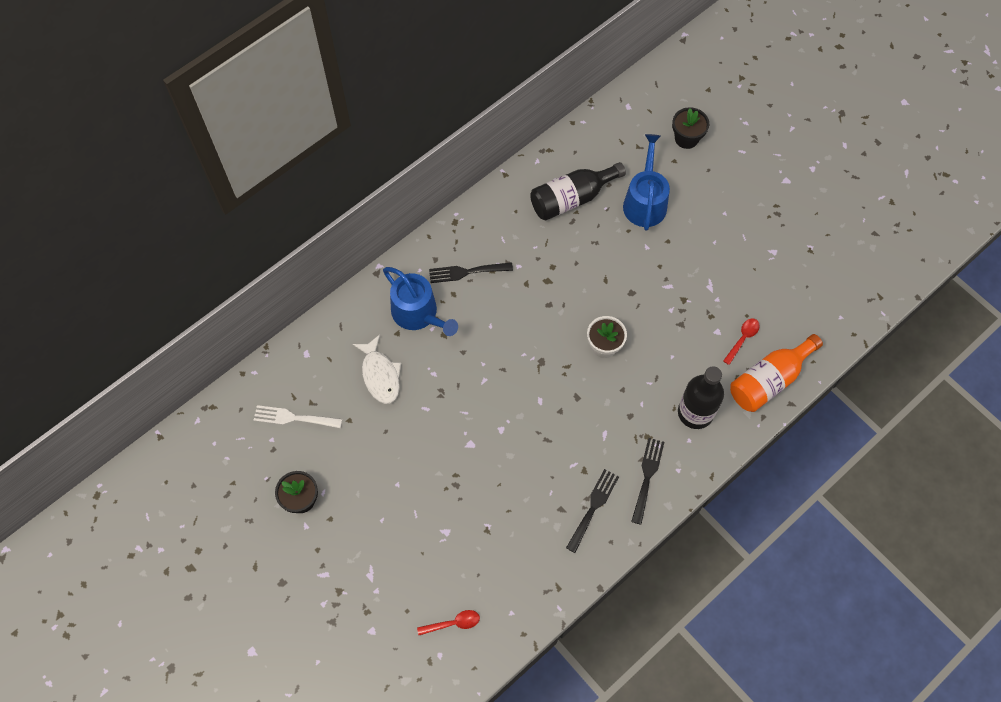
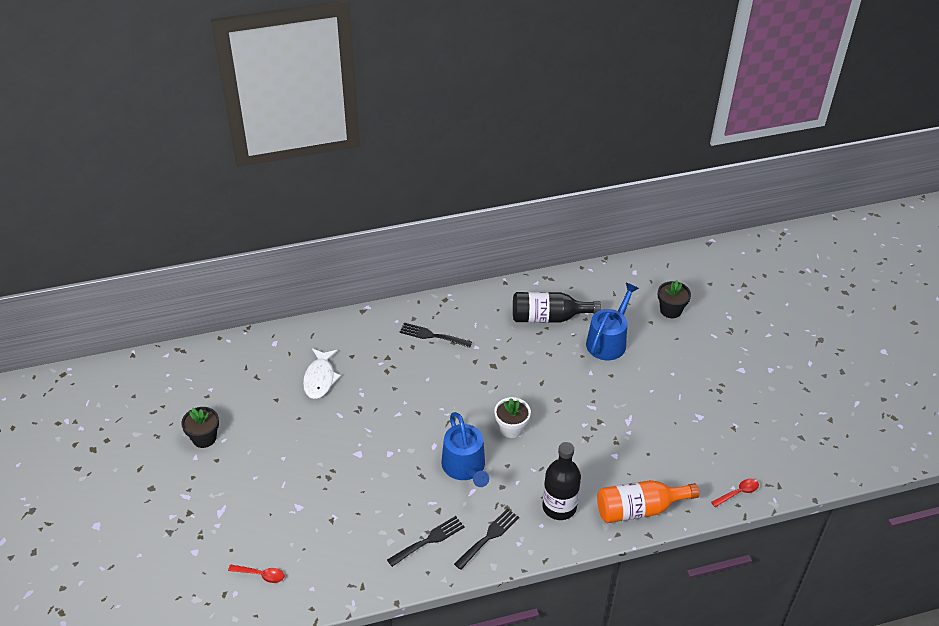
camera: 25 degrees right, 20 degrees down
white fork [253,405,342,428] -> none
blue watering can [383,267,458,336] -> blue watering can moved to [441,412,489,487]
red spoon [723,319,760,365] -> red spoon moved to [711,479,759,507]

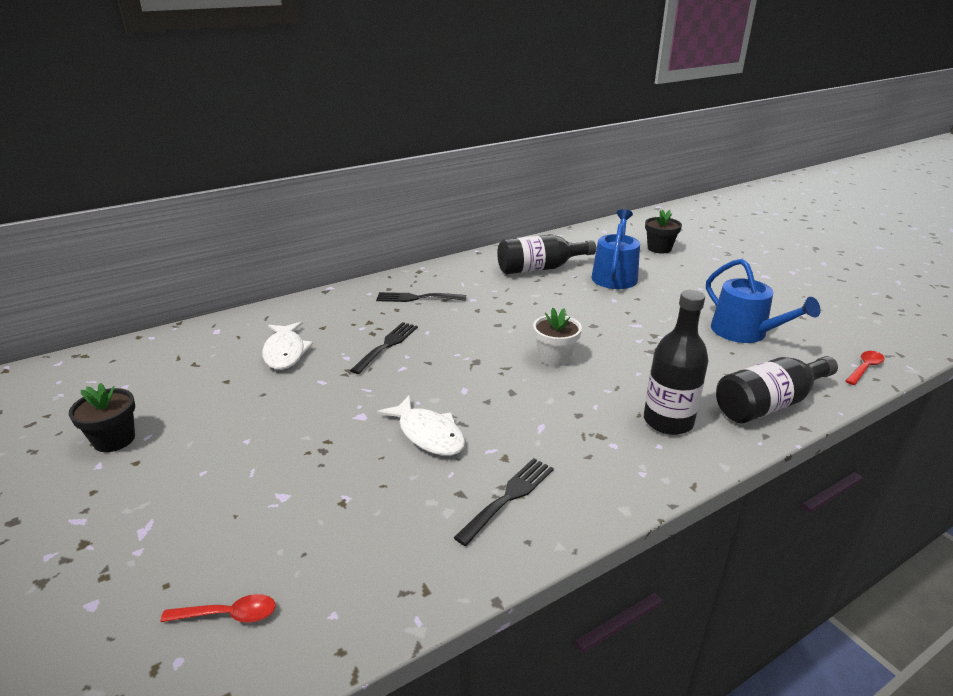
camera: 15 degrees left, 15 degrees down
blue watering can [441,412,489,487] -> blue watering can moved to [706,259,821,343]
black fork [454,508,519,570] -> black fork moved to [350,322,418,374]
orange bottle [597,480,699,523] -> black bottle [716,356,838,423]
none -> white fish [377,395,465,456]

